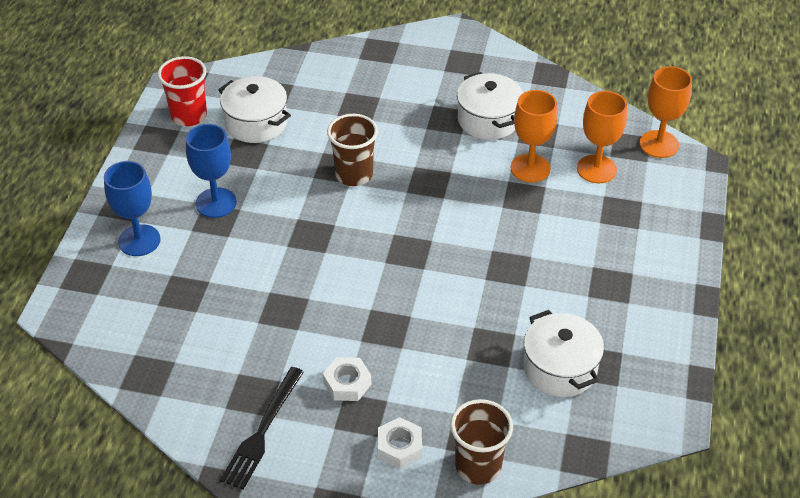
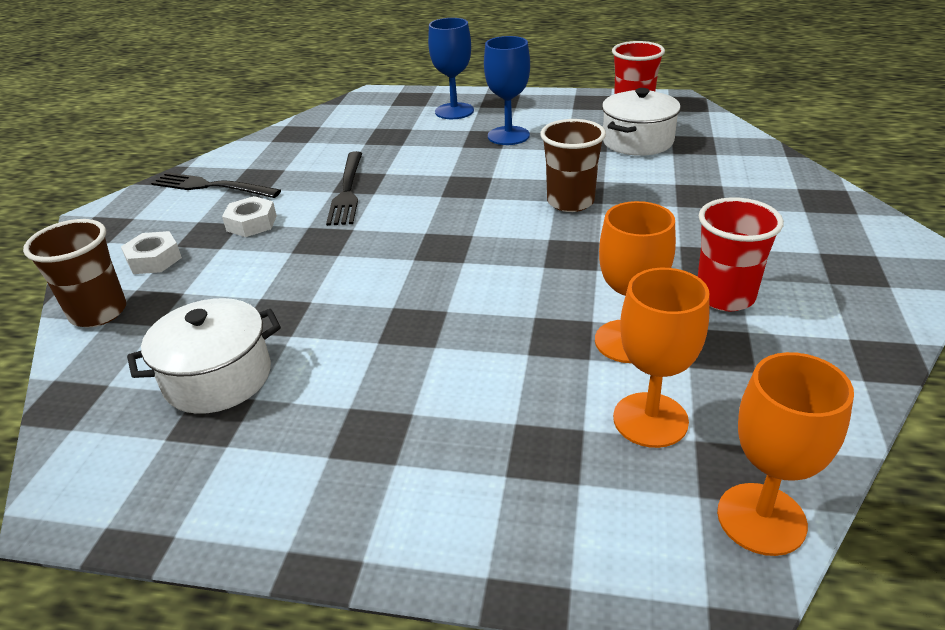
camera: 90 degrees right, 10 degrees down
white pot [457,72,523,140] -> red cup [698,197,784,311]
none -> black fork [326,151,362,226]

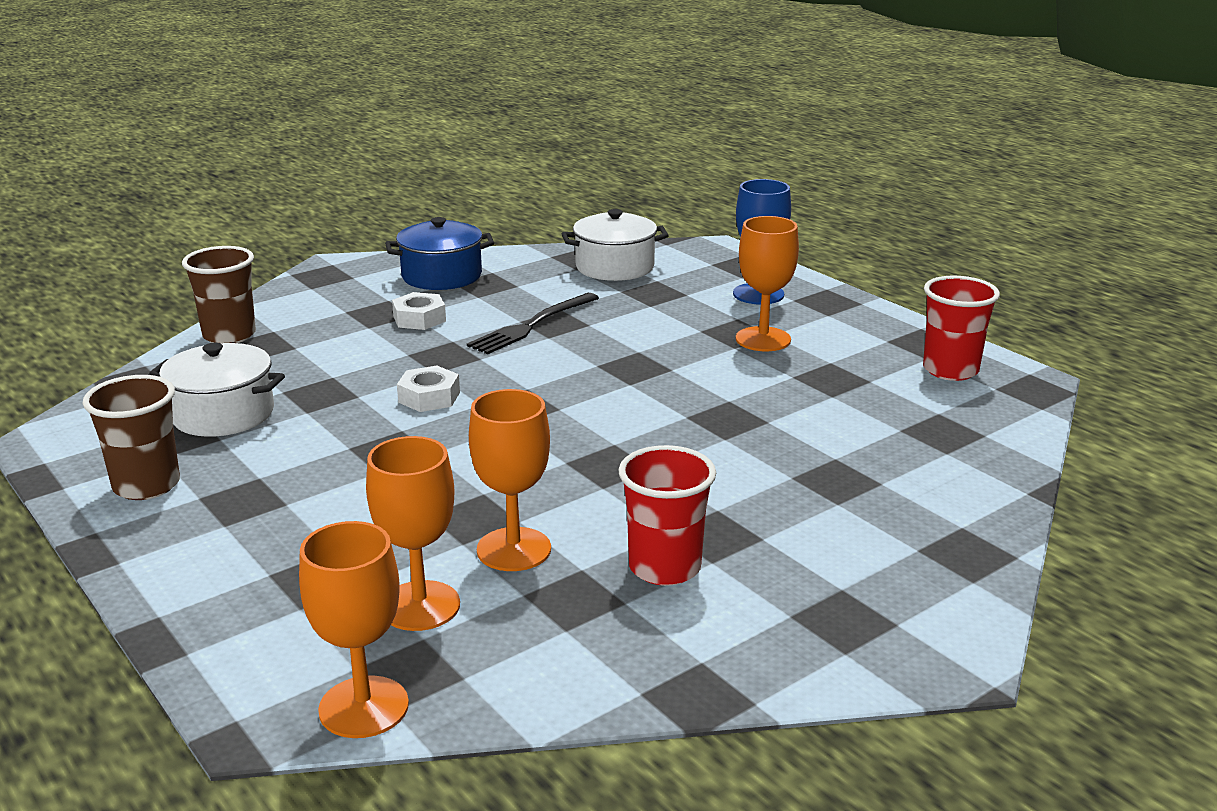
camera: 40 degrees right, 10 degrees down
white nut [121,231,182,274] -> white nut moved to [397,366,460,412]
black fork [151,172,281,198] -> blue pot [385,217,494,290]
blue goblet [484,36,530,145] -> orange goblet [736,216,799,351]
brown cup [540,119,606,212] -> brown cup moved to [82,375,180,500]
white pot [602,88,681,156] -> white pot moved to [562,209,669,281]

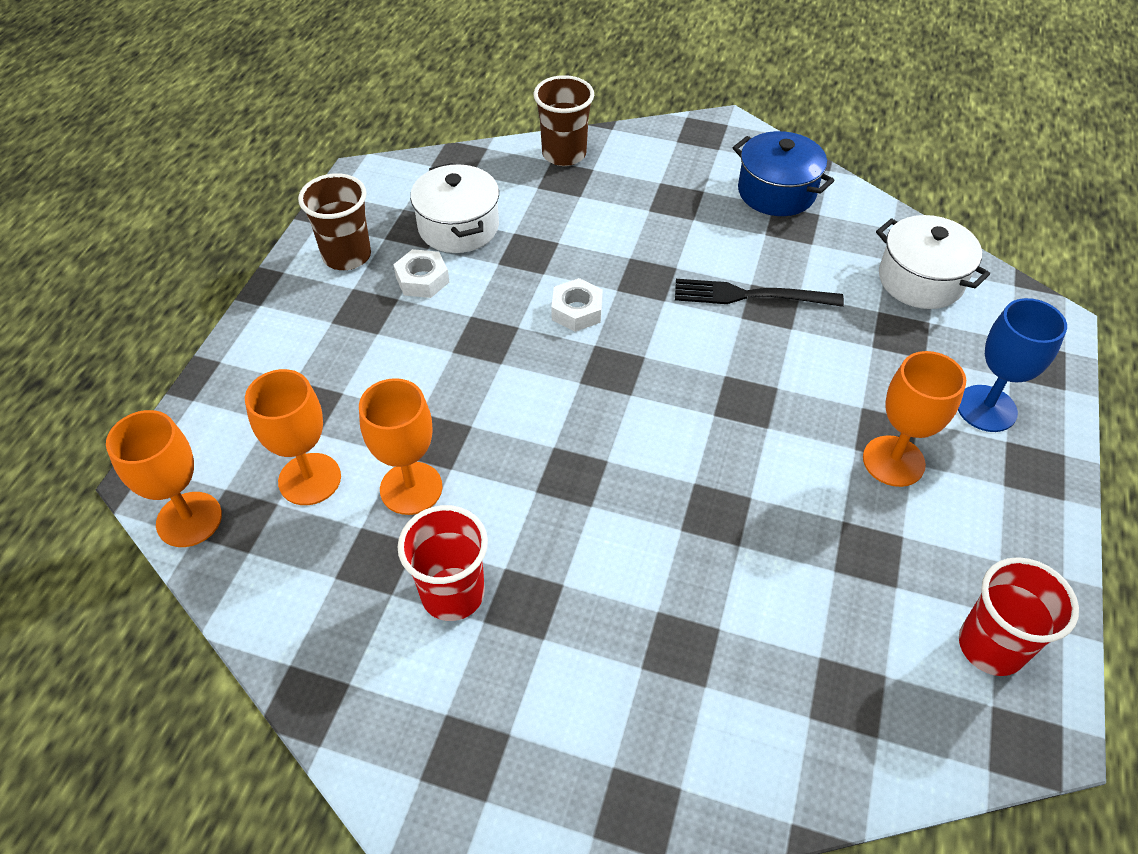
camera: 55 degrees right, 25 degrees up
white nut [392,292,446,330] -> white nut moved to [393,249,449,298]

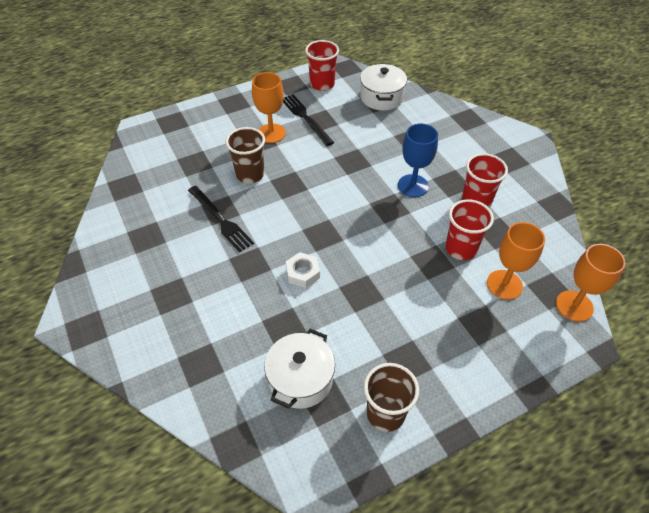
camera: 135 degrees left, 0 degrees up
orange goblet [359,378,443,515] -> red cup [445,199,494,260]
white nut [393,249,449,298] -> none
brown cup [534,75,594,166] -> brown cup moved to [225,127,265,184]
blue pot [733,131,835,216] -> none
white pot [876,215,990,309] -> white pot moved to [360,64,407,111]
blue goblet [958,298,1067,432] -> blue goblet moved to [398,124,438,197]
none -> black fork [283,94,334,146]

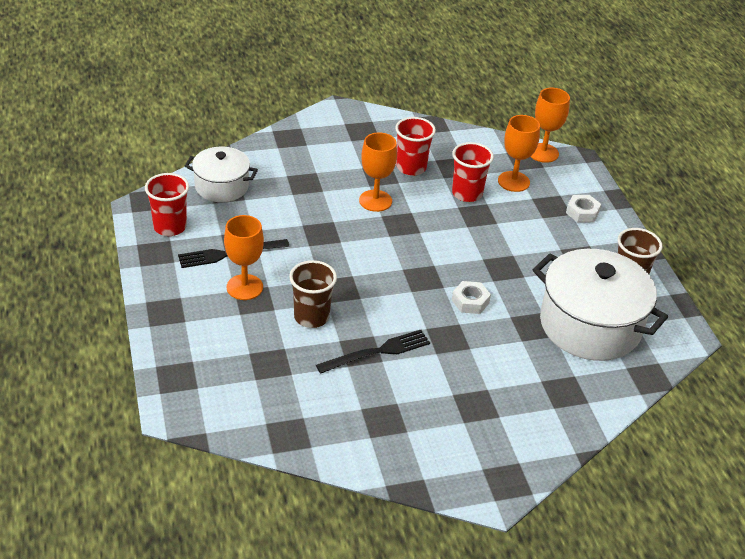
camera: 80 degrees left, 10 degrees down
white pot [264,329,335,409] -> white pot [532,249,668,361], size x1.72
blue goblet [398,124,438,197] -> orange goblet [359,132,397,212]
none -> white nut [566,195,601,223]

